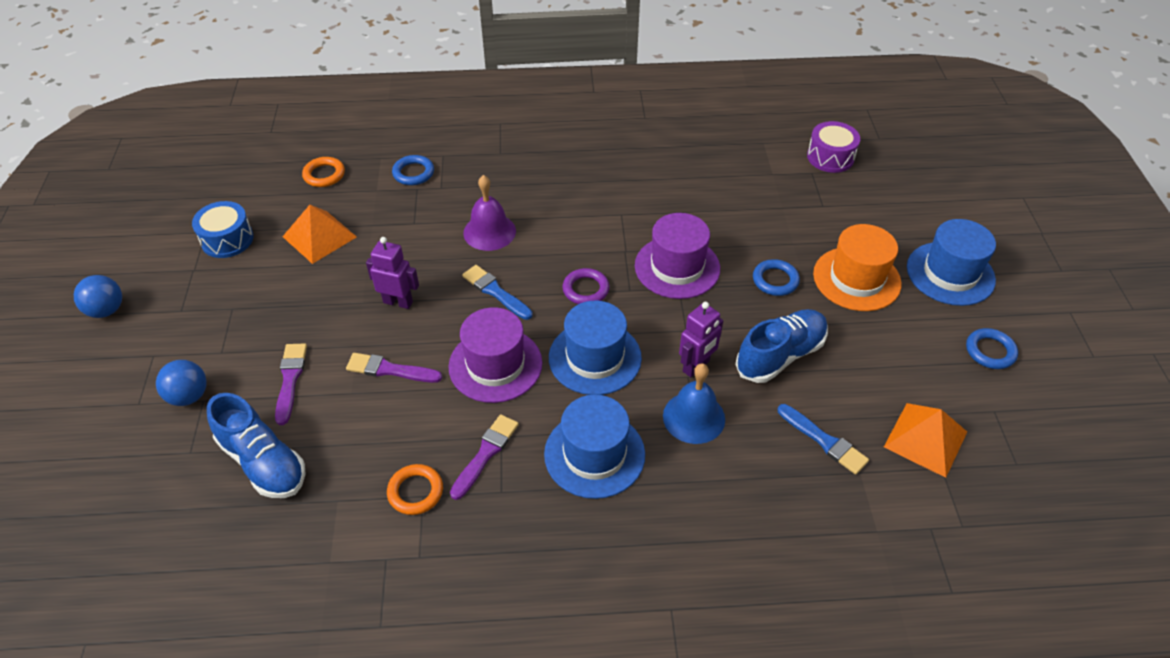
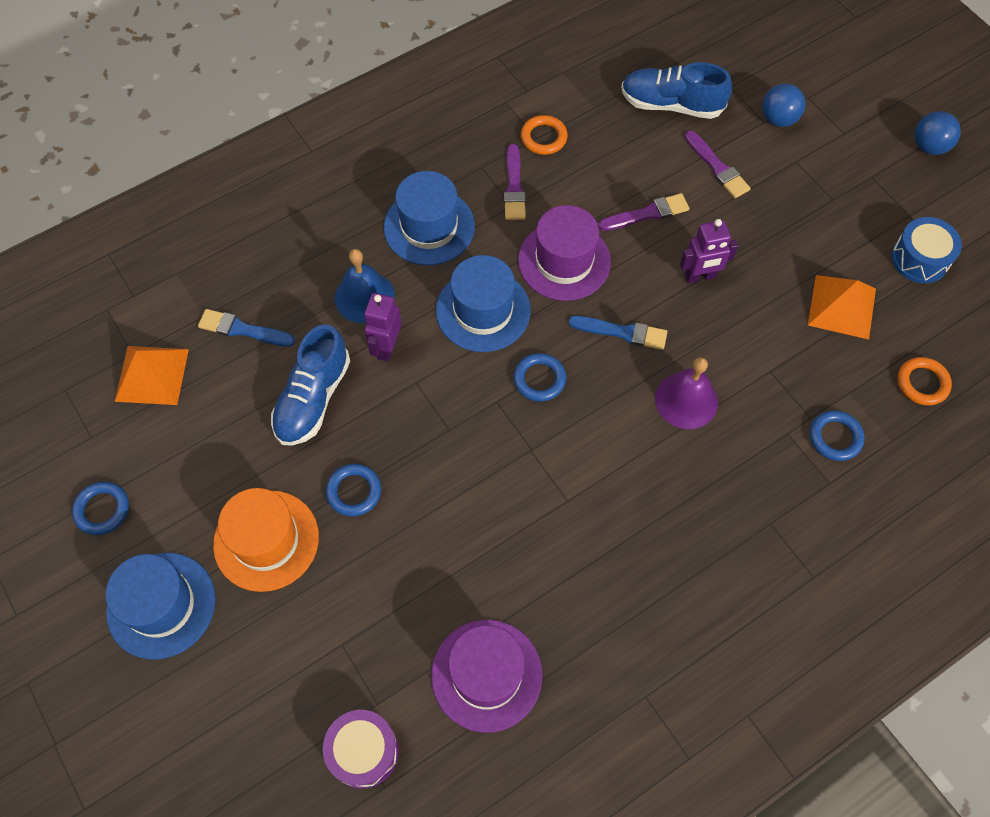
camera: 150 degrees right, 15 degrees up
purple ring [563,268,609,304] -> blue ring [513,353,566,402]
purple hat [635,213,720,299] -> purple hat moved to [431,620,542,733]

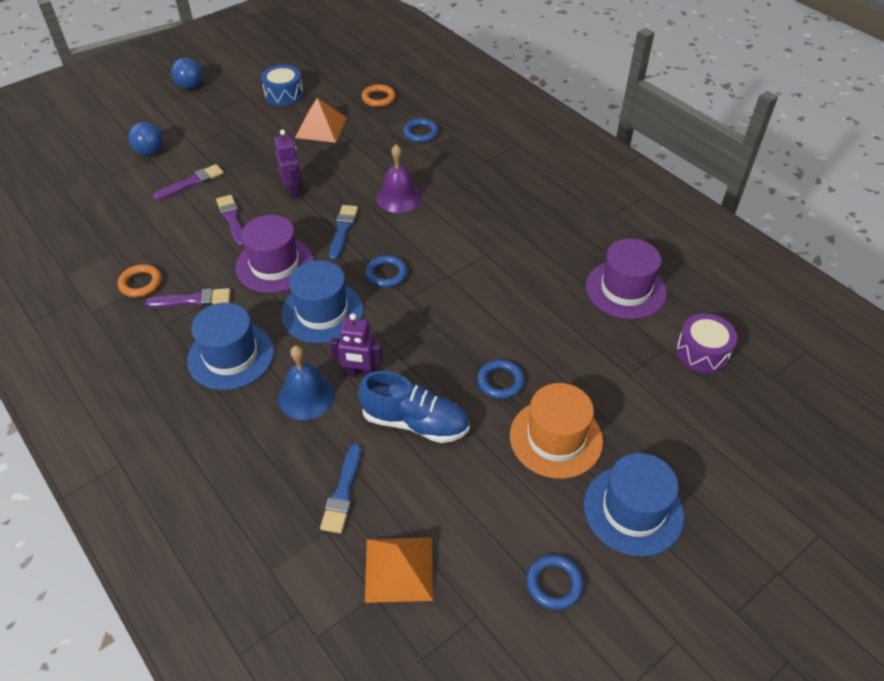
camera: 95 degrees left, 15 degrees down
blue shoe [621,62,732,119] -> none

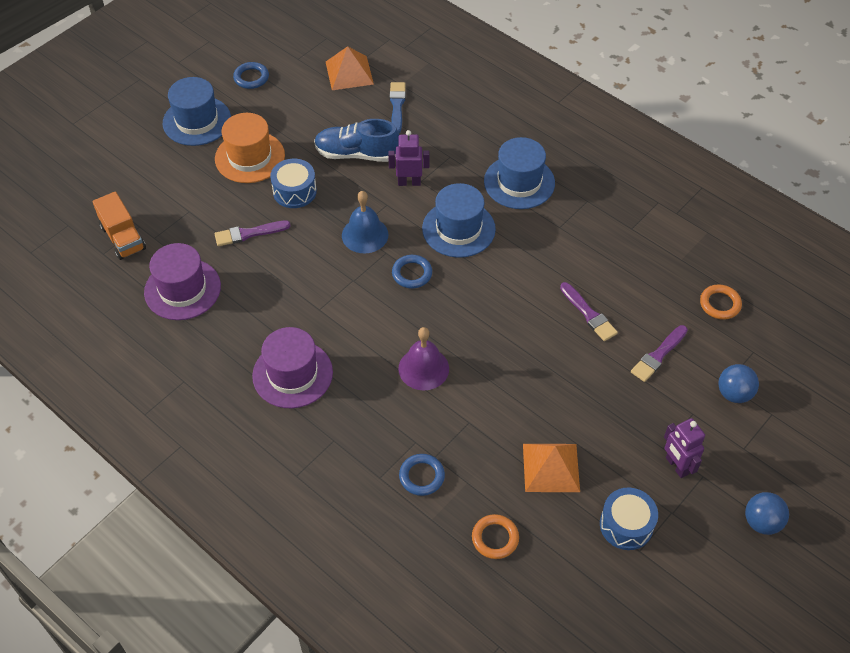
camera: 170 degrees right, 5 degrees up
orange ring [118,264,162,297] -> orange ring moved to [700,284,742,320]
purple brush [145,288,230,308] -> purple brush moved to [215,220,291,246]
purple hat [235,215,314,293] -> purple hat moved to [252,327,333,408]
purple robot [274,129,302,199] -> purple robot moved to [664,418,705,478]
blue bell [278,345,335,420] -> blue bell moved to [342,191,389,253]
blue brush [329,205,358,260] -> none
blue ring [477,359,525,399] -> blue drum [270,159,317,208]
purple drum [676,313,737,373] -> orange truck [93,191,146,260]

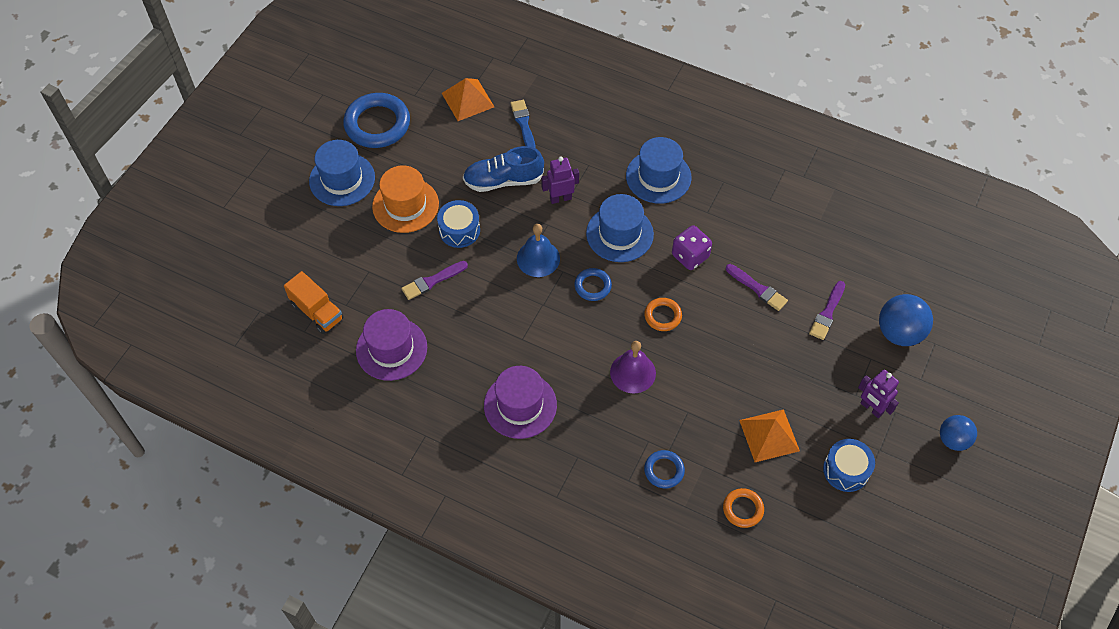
camera: 15 degrees left, 5 degrees up
blue ring [233,62,269,89] -> blue ring [343,93,410,148], size x1.94
orange ring [700,284,742,320] -> orange ring moved to [644,298,682,331]
blue ball [718,364,759,403] -> blue ball [879,294,933,346], size x1.53
none -> purple dice [672,225,712,270]

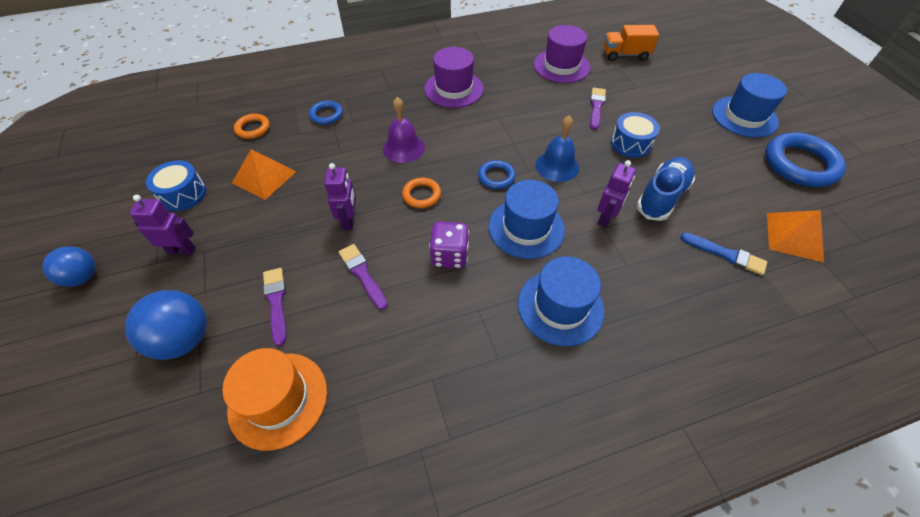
camera: 135 degrees right, 5 degrees down
orange hat [372,165,439,233] -> orange hat moved to [222,348,327,451]
purple brush [726,264,788,311] -> purple brush turned 60 degrees clockwise [338,244,388,310]
none -> purple robot [324,163,356,230]

